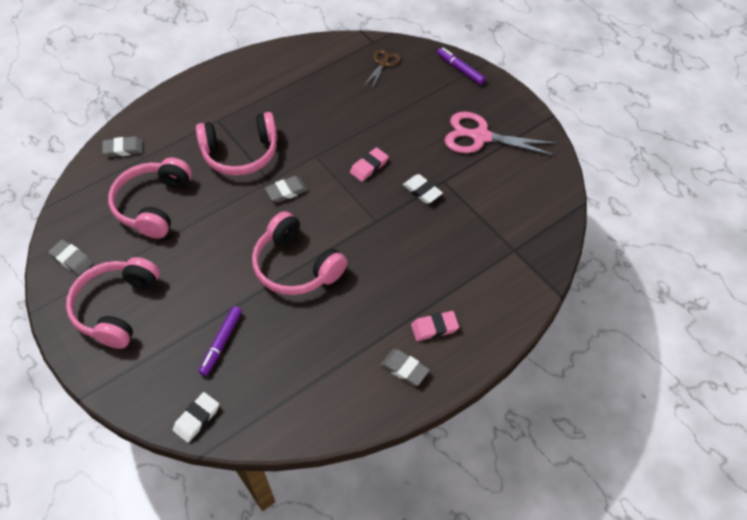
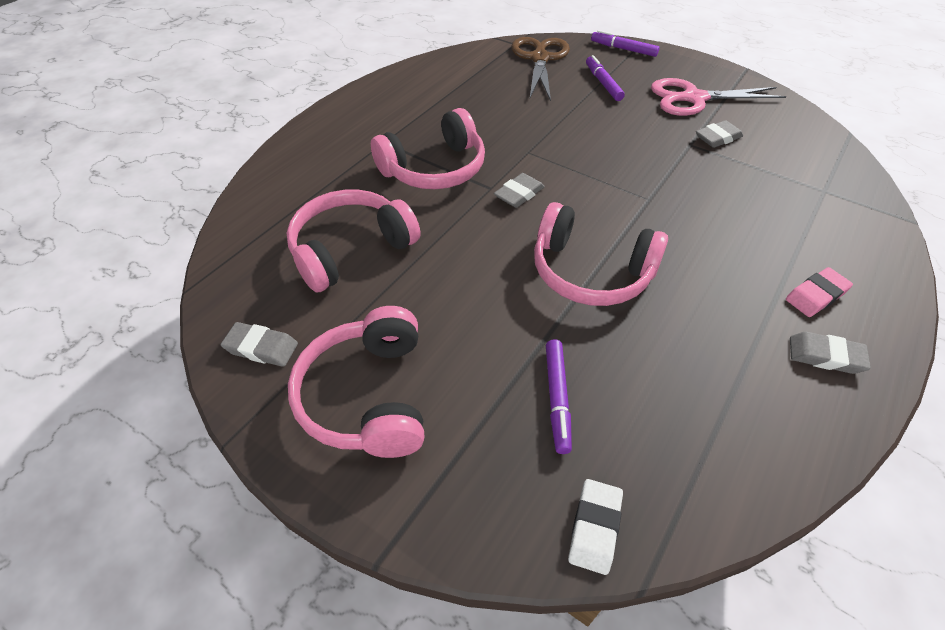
camera: 20 degrees left, 5 degrees down
grey eraser [102,136,143,157] -> grey eraser moved to [696,120,743,148]
pink headphones [108,157,192,239] -> pink headphones turned 60 degrees clockwise [287,190,420,292]
pink eraser [350,147,389,182] -> none
brown scissors [363,49,400,89] -> brown scissors [511,37,570,101], size x1.82
white eraser [403,174,443,204] -> none
none -> purple marker [586,55,625,101]

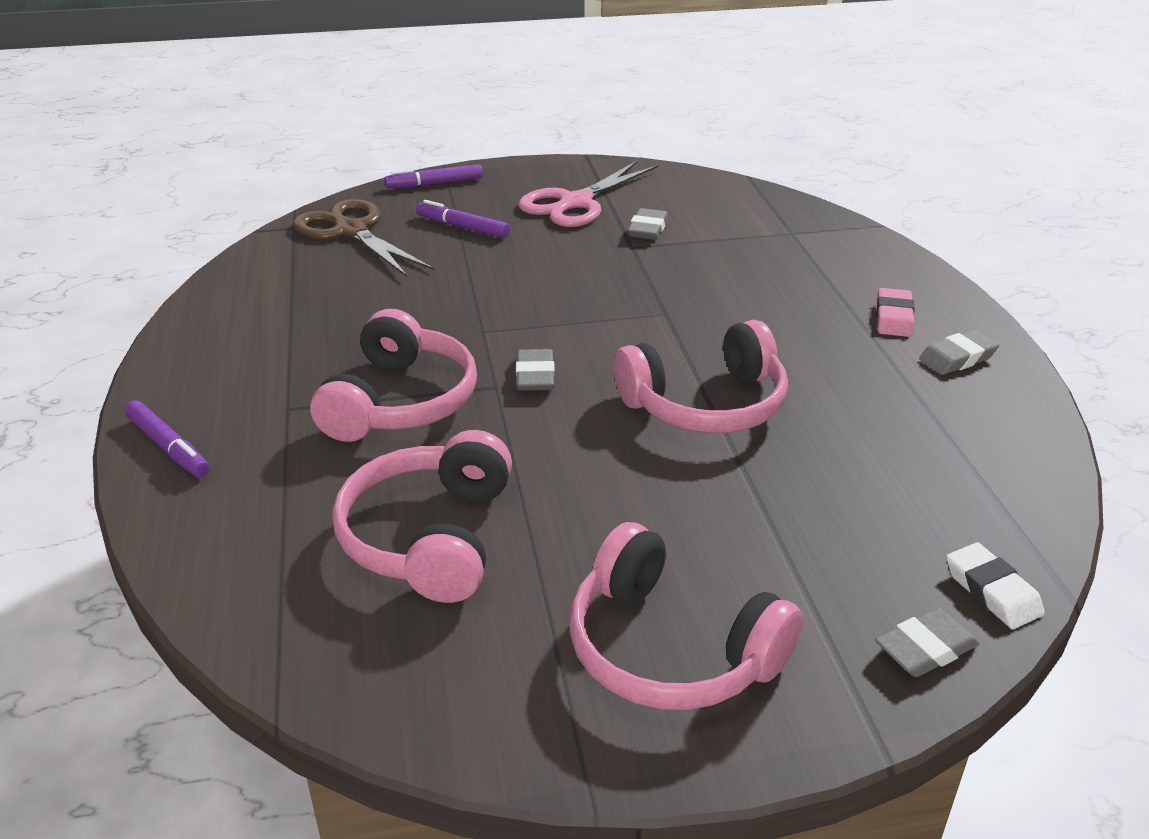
camera: 45 degrees left, 15 degrees down
grey eraser [221,322,298,367] -> grey eraser moved to [875,608,979,677]
purple marker [546,339,572,454] -> purple marker moved to [125,400,209,477]

